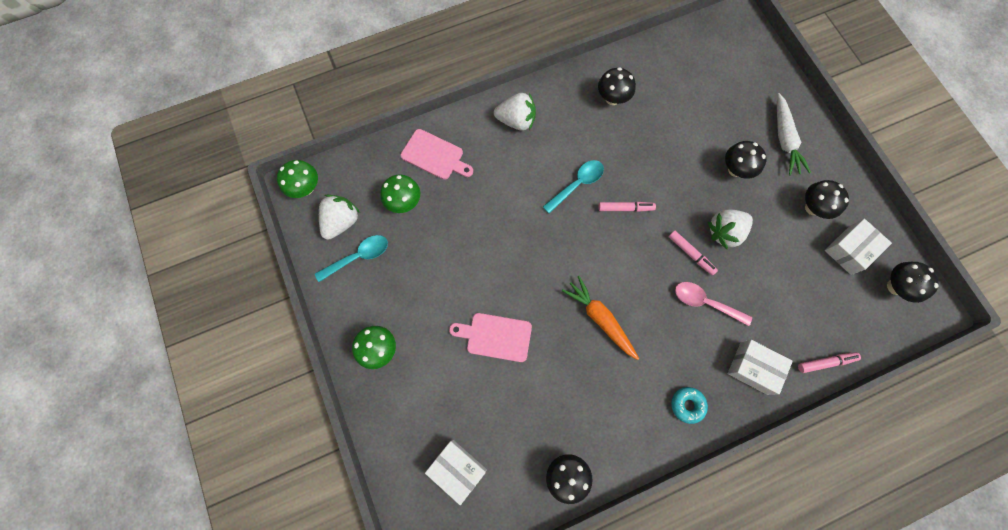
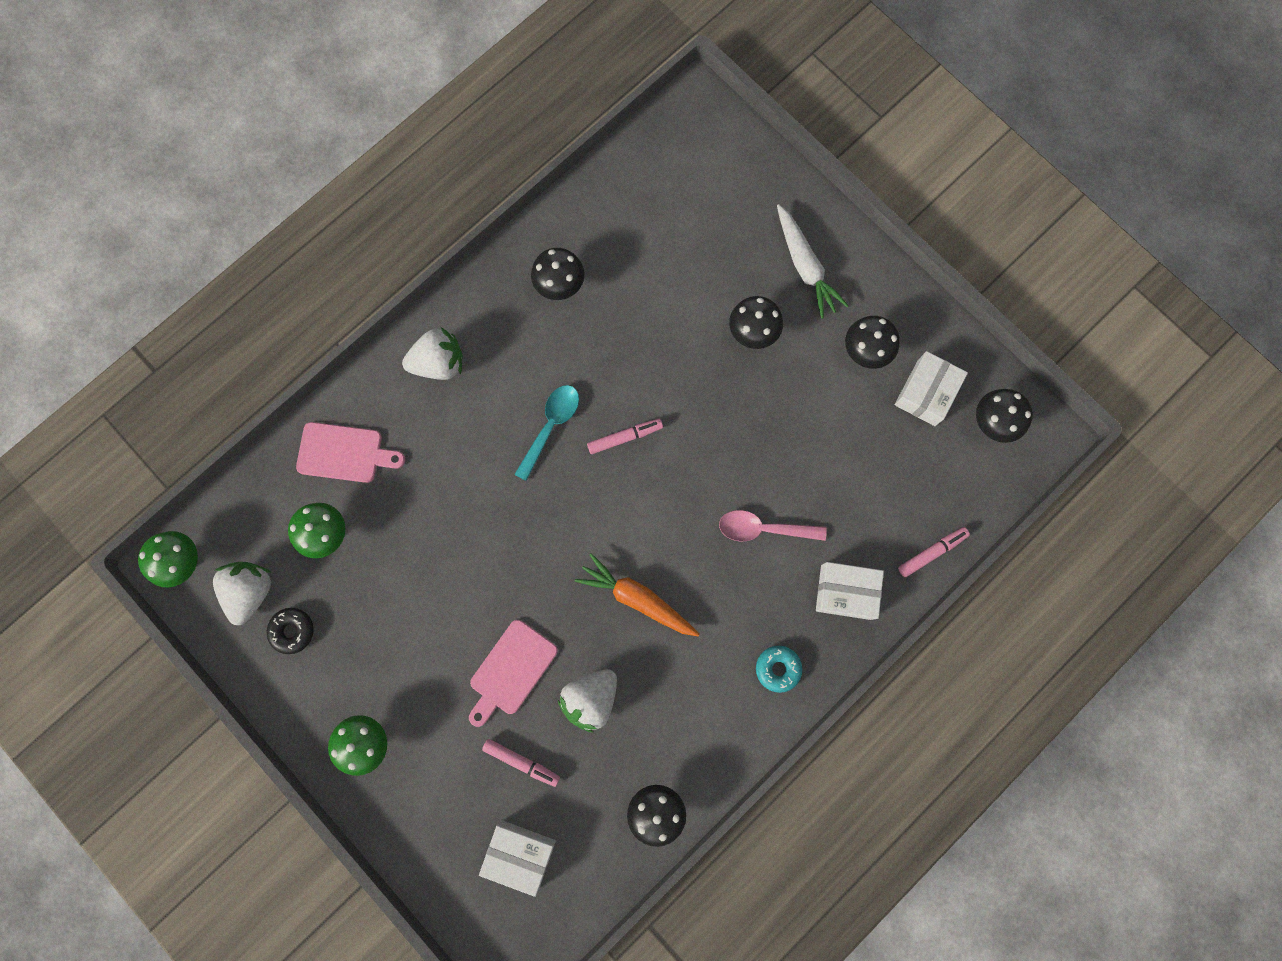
camera: 20 degrees left, 5 degrees up
turquoise spoon [315,235,388,282] -> black donut [267,608,314,654]
pink cutting board [449,313,532,362] -> pink cutting board turned 45 degrees counterclockwise [469,620,558,727]
pink marker [669,231,718,275] -> pink marker moved to [482,739,560,787]
white strawberry [708,209,753,249] -> white strawberry moved to [558,669,617,732]

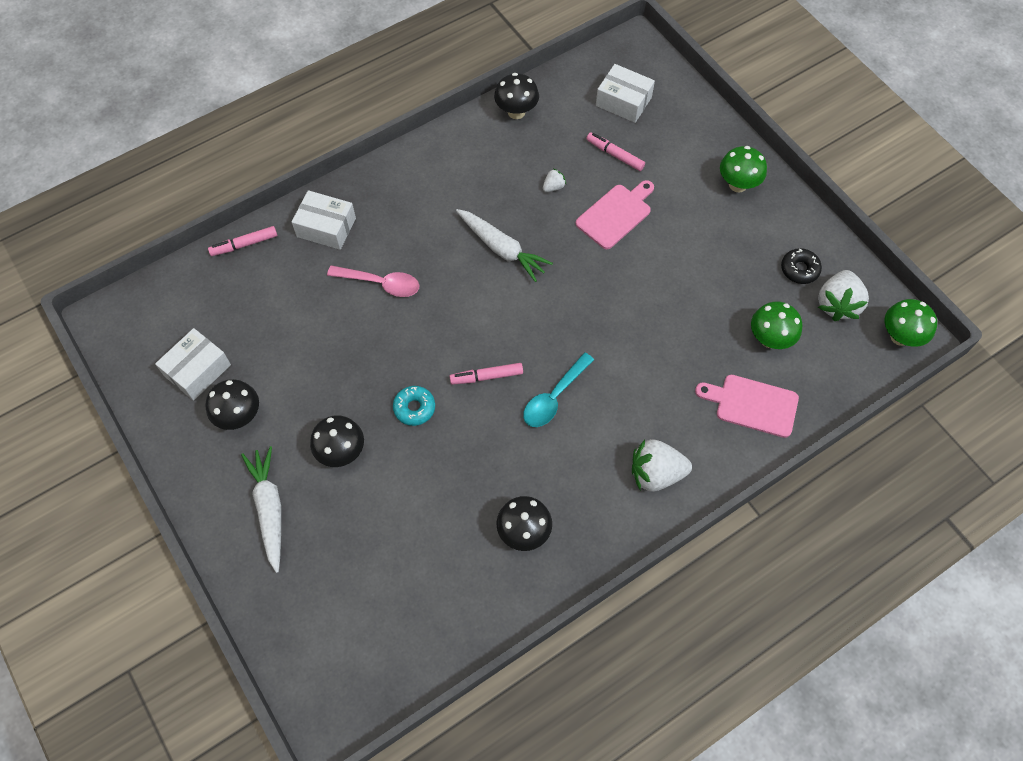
camera: 170 degrees left, 15 degrees down
white strawberry [558,669,617,732] -> white strawberry [543,169,566,192], size x0.47
orange carrot [575,553,700,636] -> white carrot [456,209,553,282]
turquoise donut [756,646,802,693] -> turquoise donut moved to [393,386,435,426]
black mushroom [976,389,1033,443] -> none

